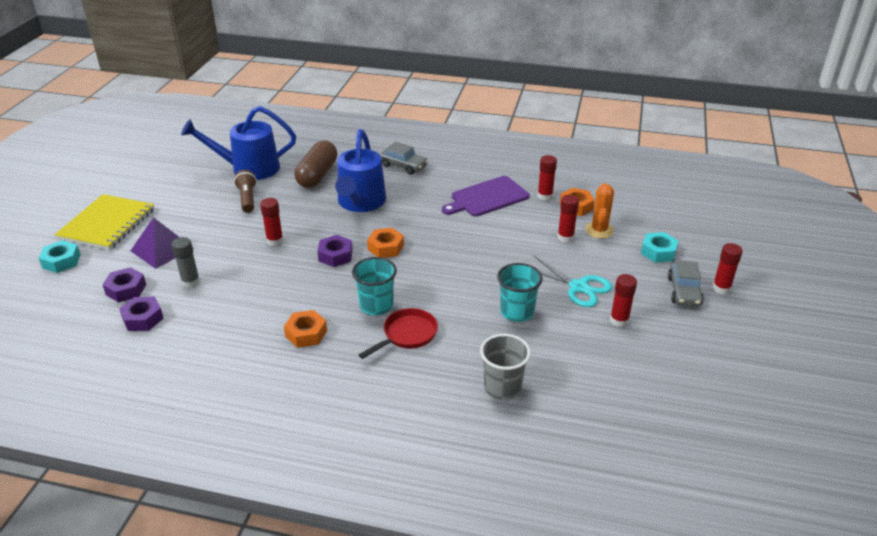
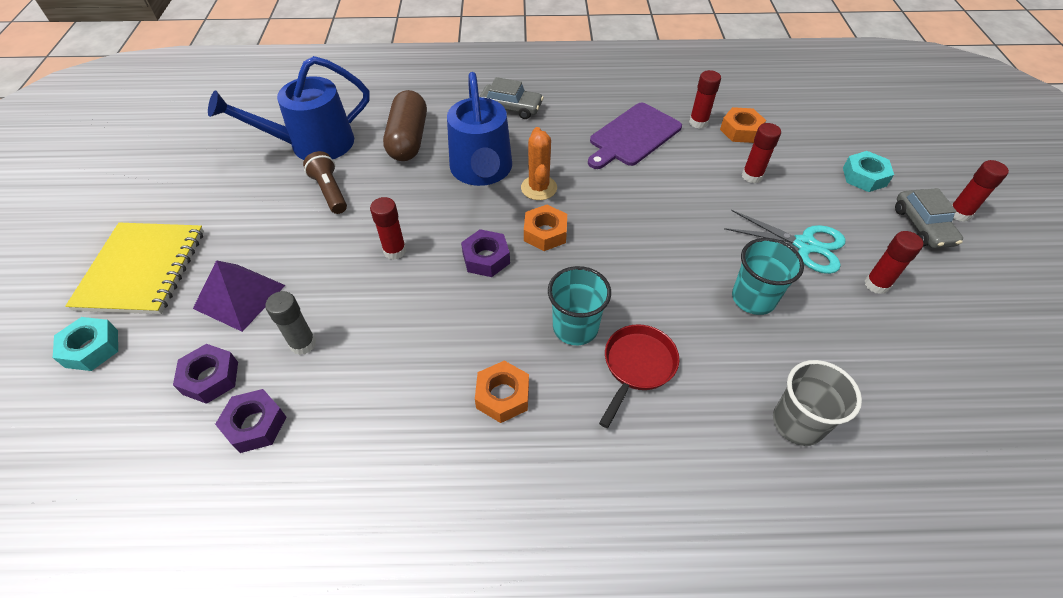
camera: 15 degrees left, 15 degrees up
orange cactus [585,183,614,239] -> orange cactus moved to [521,127,557,200]

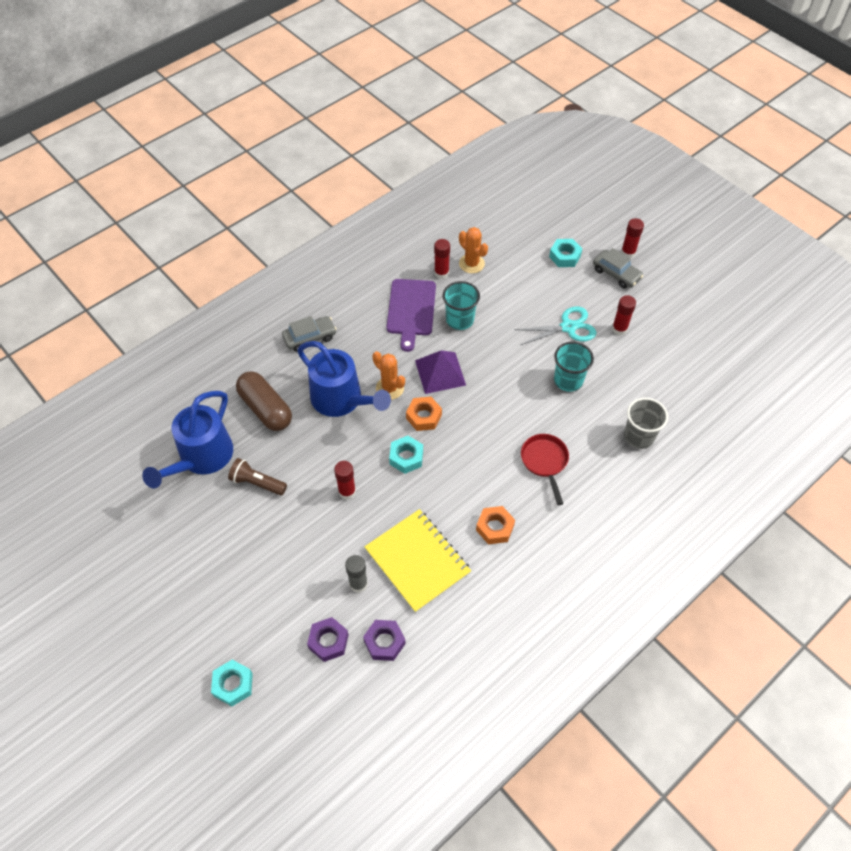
camera: 40 degrees left, 5 degrees up
yellow notebook [66,223,204,314] -> yellow notebook moved to [364,509,471,613]
purple pyramid [193,260,285,332] -> purple pyramid moved to [415,350,466,394]
purple nut [461,229,510,277] -> turquoise nut [389,436,423,474]
turquoise cup [548,266,611,345] -> turquoise cup moved to [443,281,480,330]
orange nut [720,107,766,143] -> orange cactus [459,227,488,273]
red glue stick [742,123,781,183] -> none

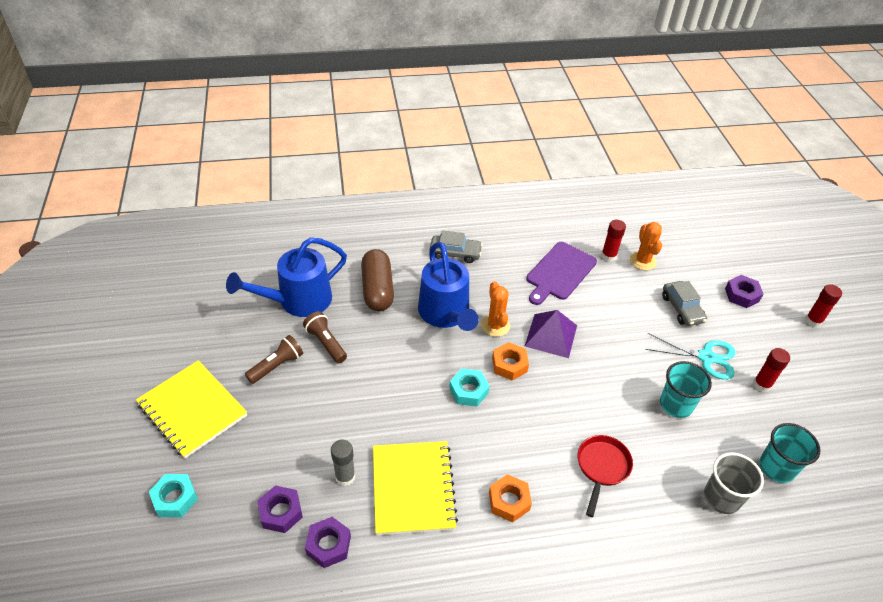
camera: 30 degrees right, 10 degrees down
red glue stick [334,461,356,499] -> none
turquoise cup [443,281,480,330] -> turquoise cup moved to [759,423,820,483]
turquoise nut [549,239,582,267] -> purple nut [725,275,763,308]
grey car [593,248,643,289] -> grey car moved to [662,281,707,326]
none -> yellow notebook [136,360,247,459]
none -> brown flashlight [245,335,303,384]

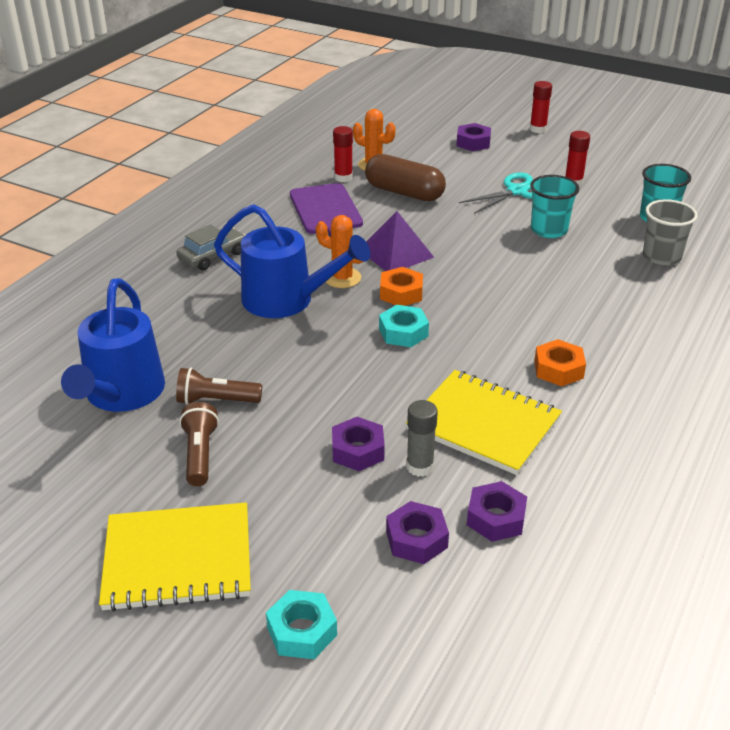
camera: 50 degrees left, 10 degrees down
brown capsule [361,249,394,311] -> brown capsule moved to [365,154,446,201]
red pan [578,435,633,517] -> none
grey car [662,281,707,326] -> none
none -> purple nut [332,417,385,471]

